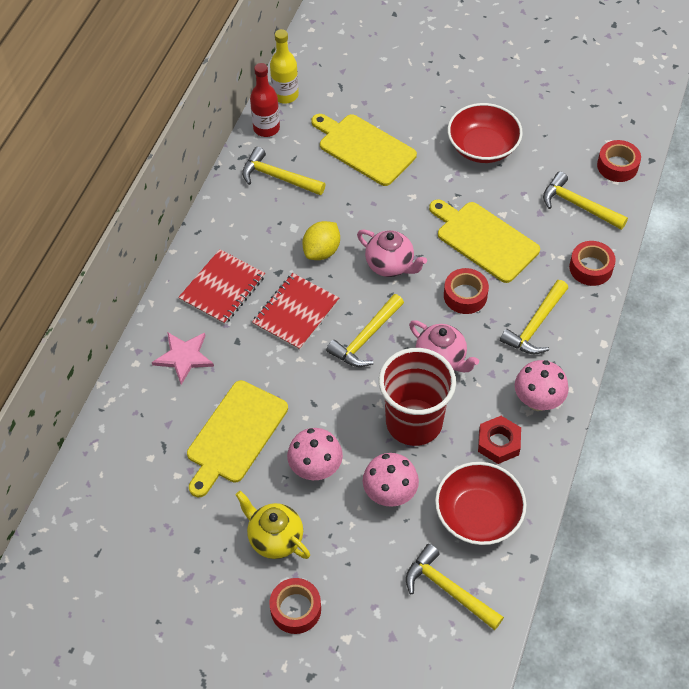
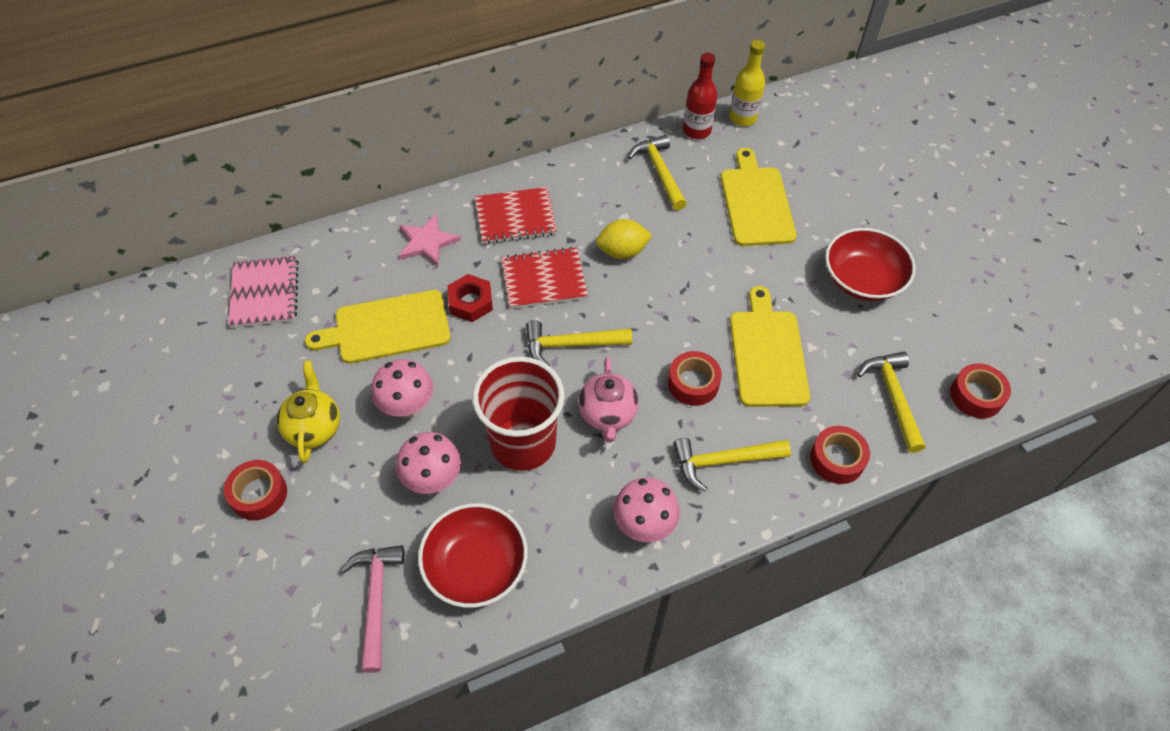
camera: 45 degrees right, 0 degrees up
pink teapot [357,229,427,277] -> none
yellow hammer [406,544,504,630] -> pink hammer [341,545,405,673]
red nut [478,416,521,464] -> red nut moved to [448,274,493,322]
none -> pink notebook [228,256,299,328]

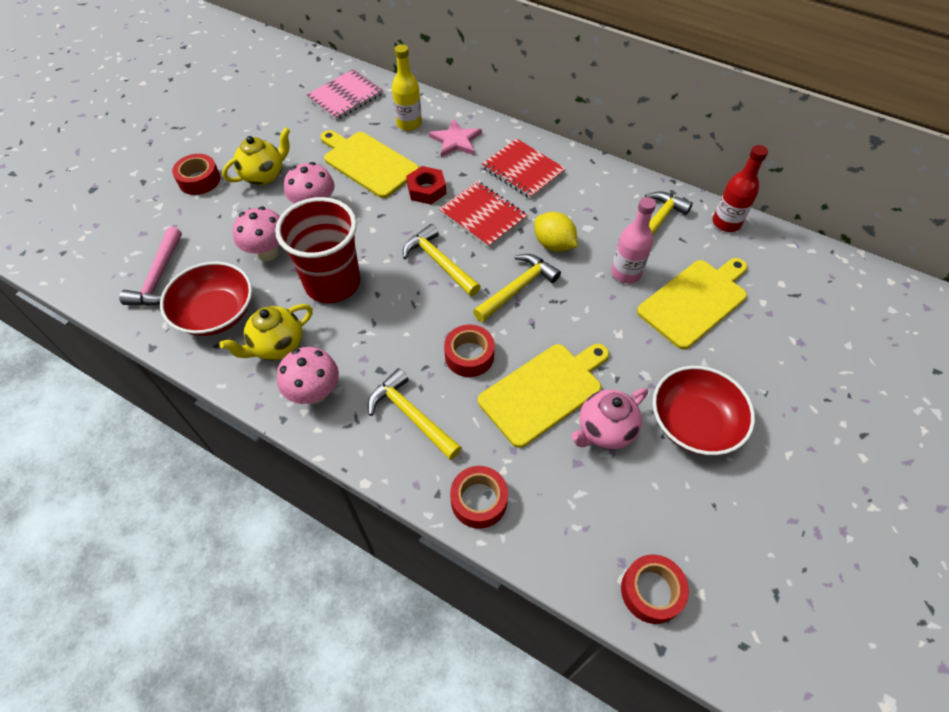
camera: 55 degrees right, 0 degrees up
pink hammer [341,545,405,673] -> pink hammer turned 135 degrees clockwise [119,227,182,305]
pink teapot [578,357,639,443] -> pink teapot moved to [571,388,648,450]
yellow bottle [729,40,765,126] -> yellow bottle moved to [392,44,422,131]
yellow hammer [857,352,926,453] -> yellow hammer moved to [473,254,561,322]
none -> yellow teapot [219,304,313,361]
none -> pink bottle [611,197,656,284]

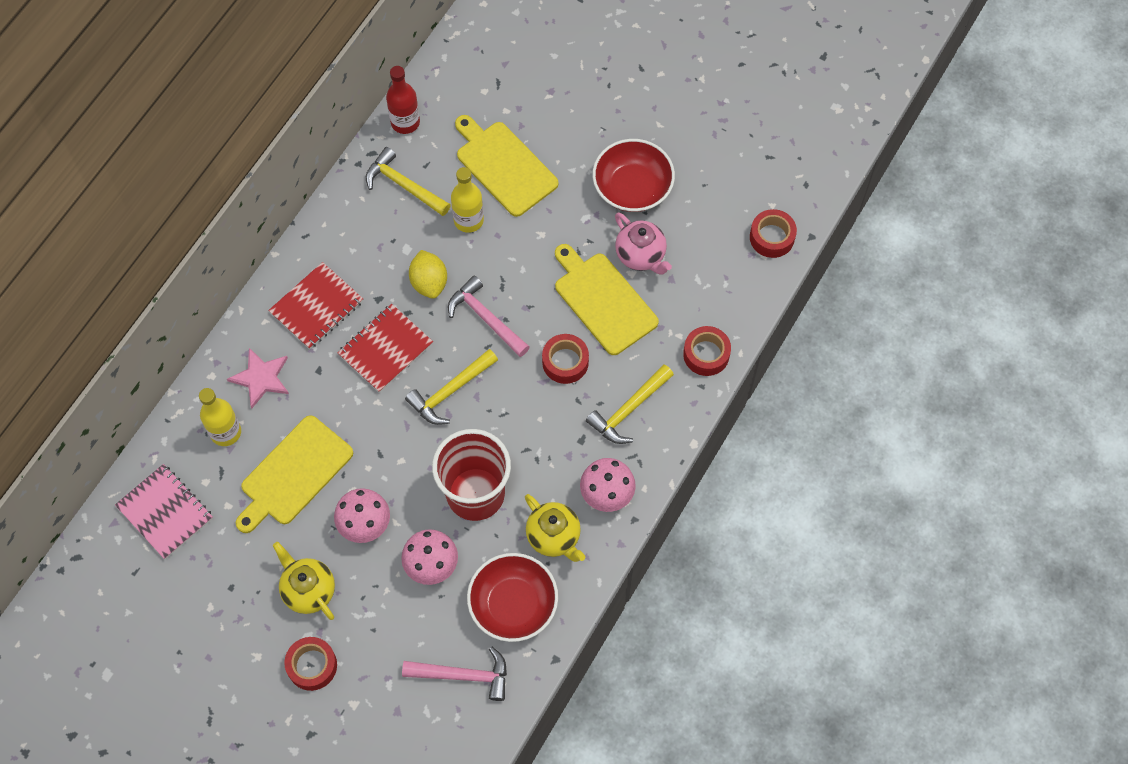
camera: 90 degrees left, 10 degrees up
red nut [406,166,446,204] -> none
yellow hammer [473,254,561,322] -> pink hammer [448,276,530,357]
yellow lemon [534,212,578,252] -> yellow lemon turned 60 degrees counterclockwise [409,250,447,299]
pink bottle [611,197,656,284] -> yellow bottle [451,167,484,233]

